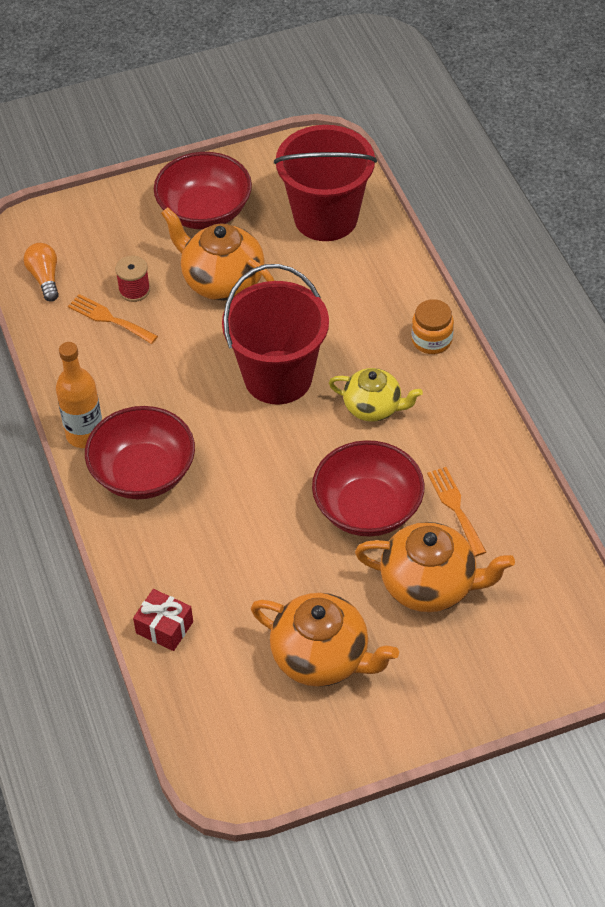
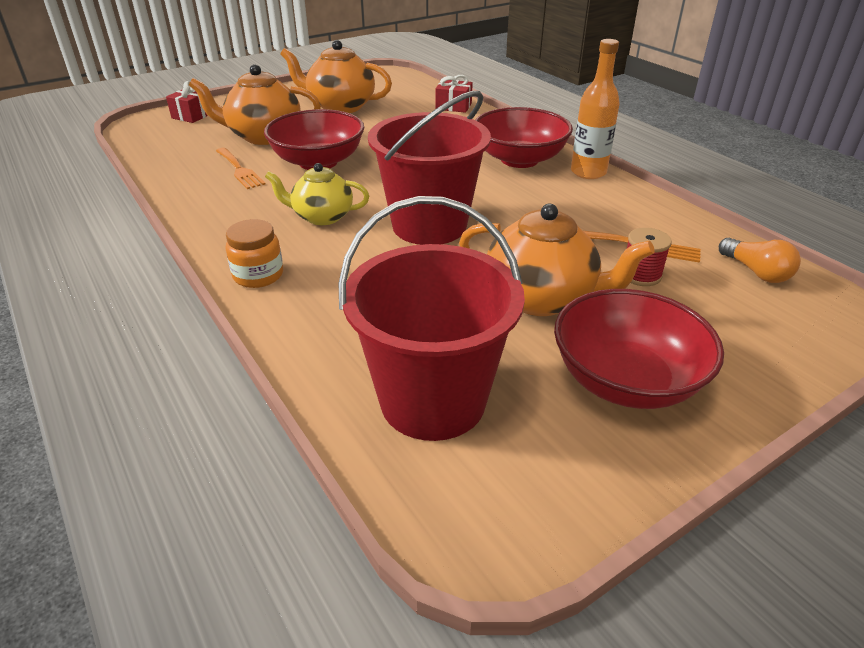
camera: 165 degrees right, 15 degrees down
none -> red gift [166,81,211,123]

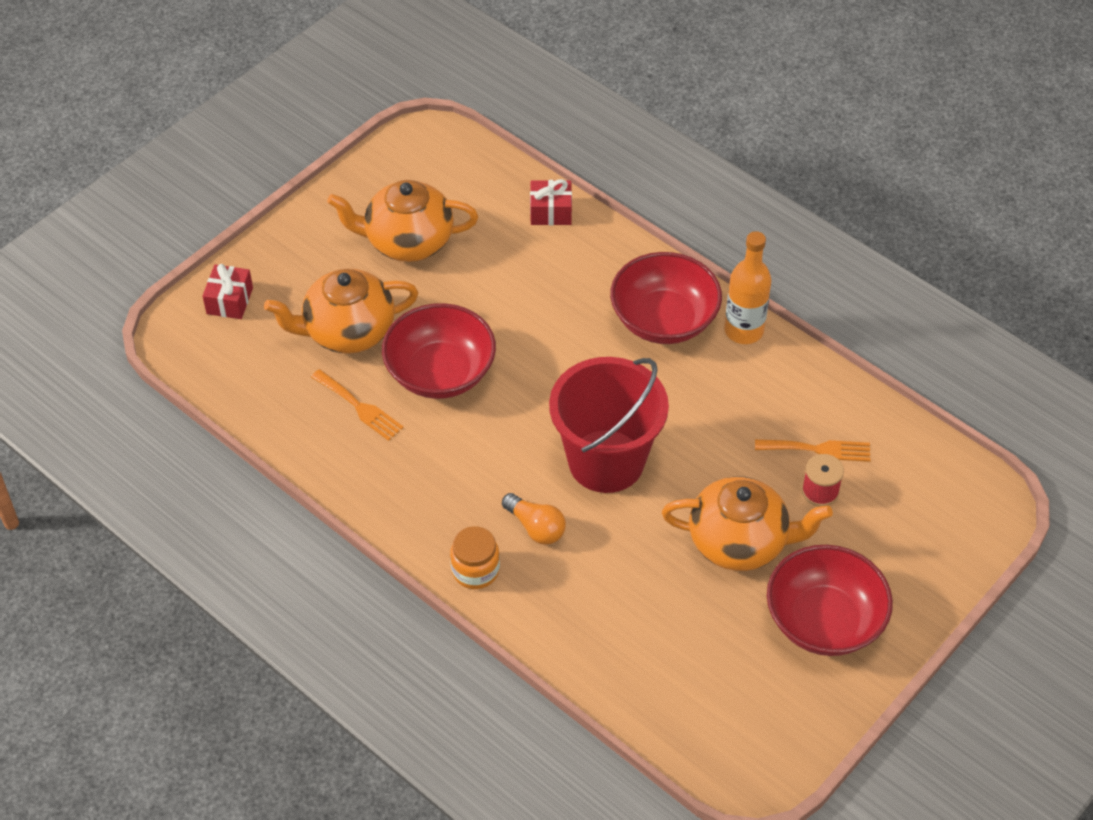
camera: 15 degrees left, 15 degrees up
yellow teapot [265,163,369,225] -> none
red bucket [339,196,525,441] -> none
orange light bulb [719,238,801,283] -> orange light bulb moved to [502,493,566,545]

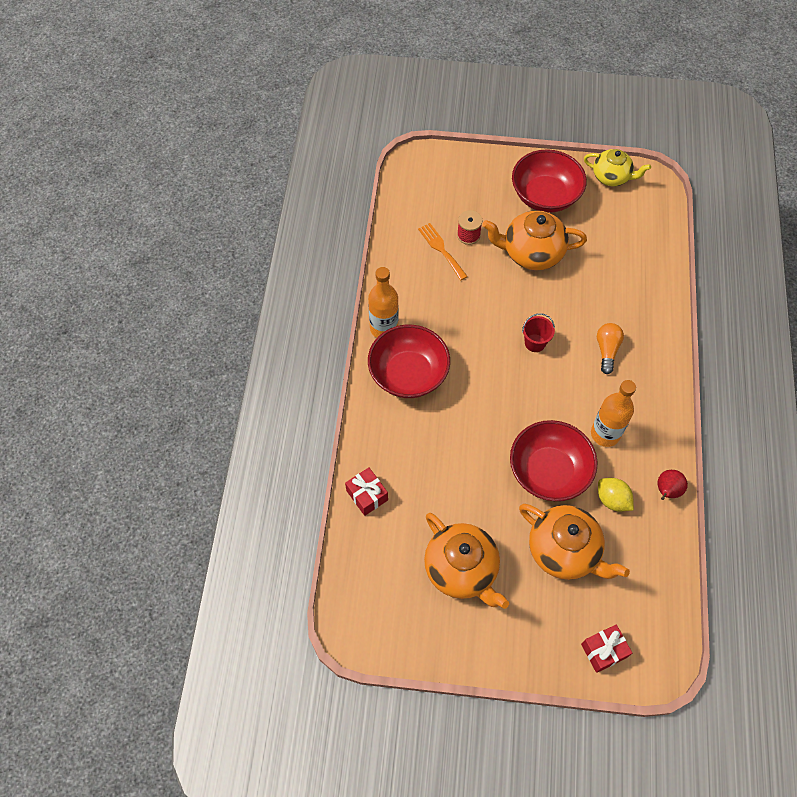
camera: 125 degrees left, 10 degrees up
orange fork [311,369,404,441] -> yellow lemon [598,478,634,511]
orange jar [450,526,500,589] -> none
red bucket [549,357,669,493] -> red bucket [522,313,555,352], size x0.40
orange teapot [662,476,833,571] -> orange teapot turned 60 degrees counterclockwise [482,210,587,270]
none -> yellow teapot [584,149,651,186]
none -> orange bottle [591,380,636,447]
none -> red pear [657,470,688,500]

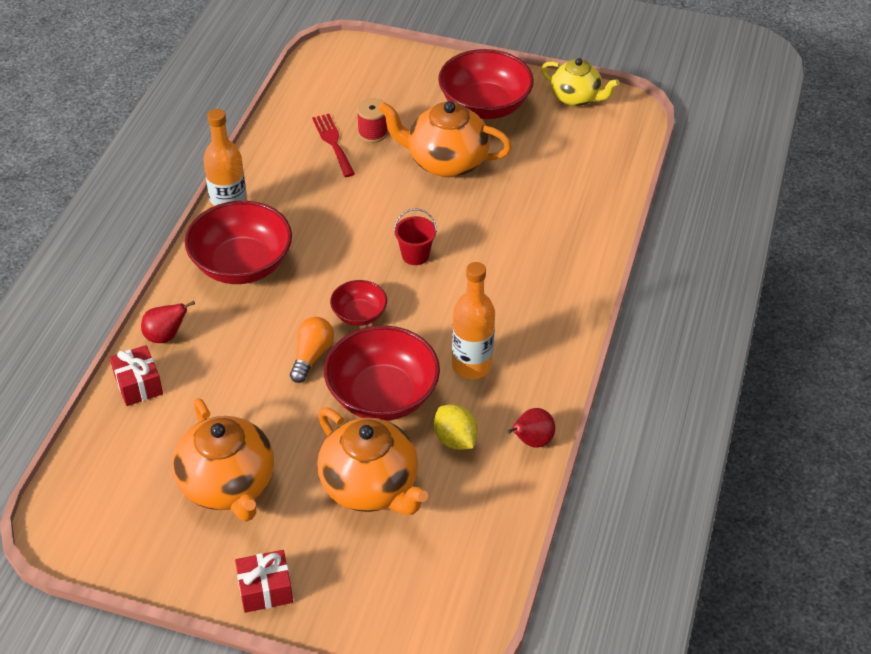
camera: 10 degrees right, 15 degrees down
orange fork [418,223,468,280] -> red fork [312,114,355,177]
red gift [581,624,632,673] -> red gift moved to [235,550,293,613]
orange light bulb [597,323,624,374] -> orange light bulb moved to [290,317,334,383]
none -> red pear [141,301,195,343]
none -> red bowl [330,280,387,326]

